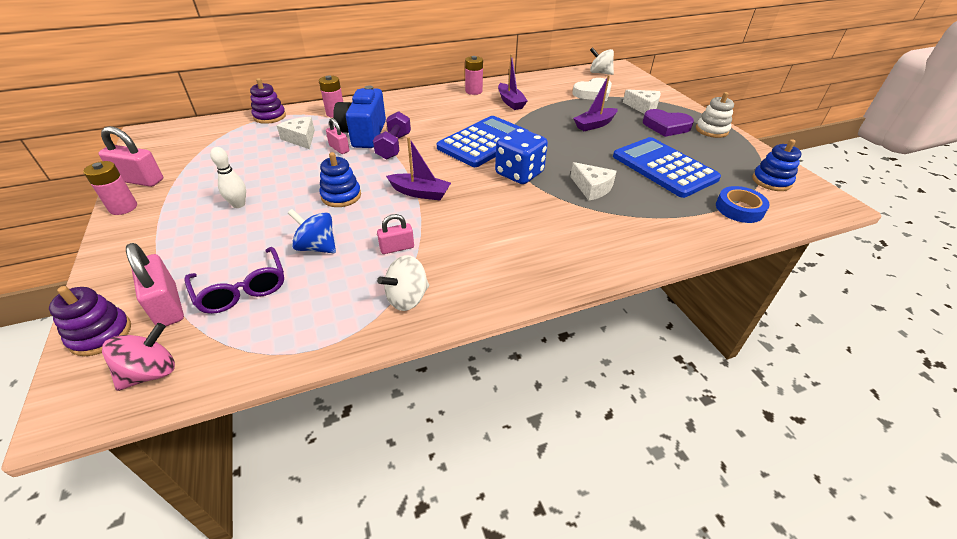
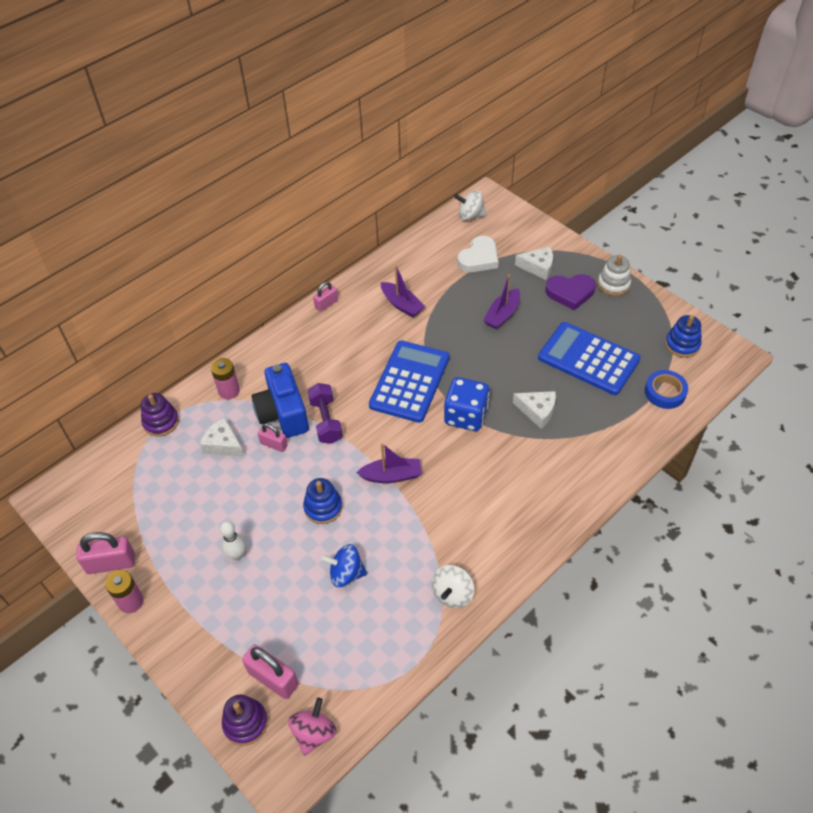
camera: 20 degrees left, 10 degrees up
purple glasses [184,247,284,314] -> none
pink padlock [377,214,414,254] -> pink padlock moved to [313,281,338,312]
pink battery [465,56,483,95] -> none

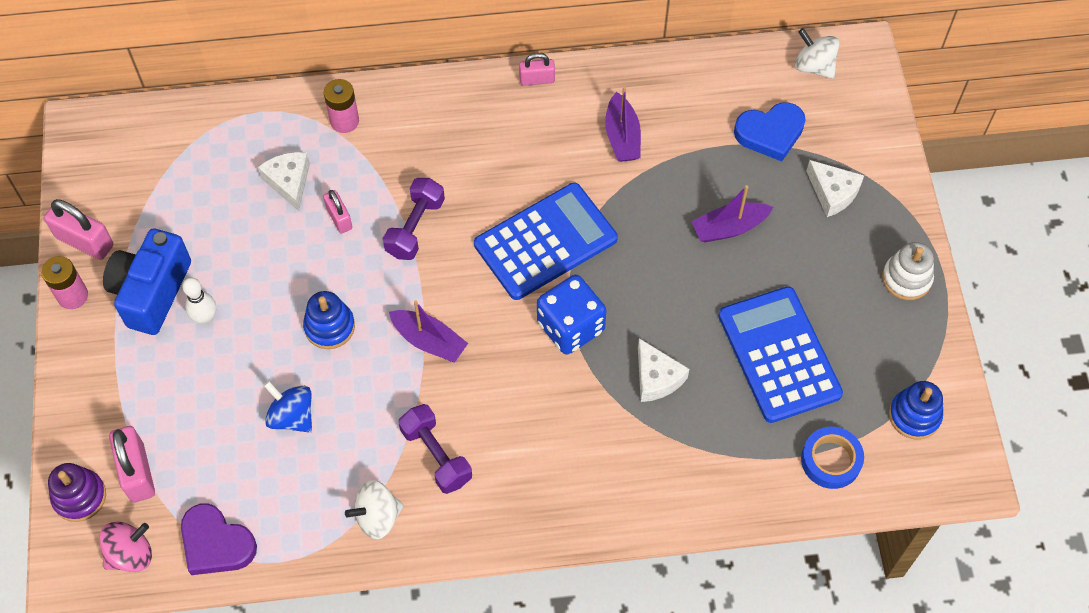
camera: 35 degrees right, 10 degrees up
purple stacking toy [141,393,179,437] -> none
blue camera [251,363,309,438] -> blue camera moved to [103,229,191,335]
white heart [457,236,499,272] -> blue heart [734,102,806,161]
purple heart [545,274,596,310] -> purple heart moved to [181,503,257,575]
none -> purple dumbbell [399,404,472,494]

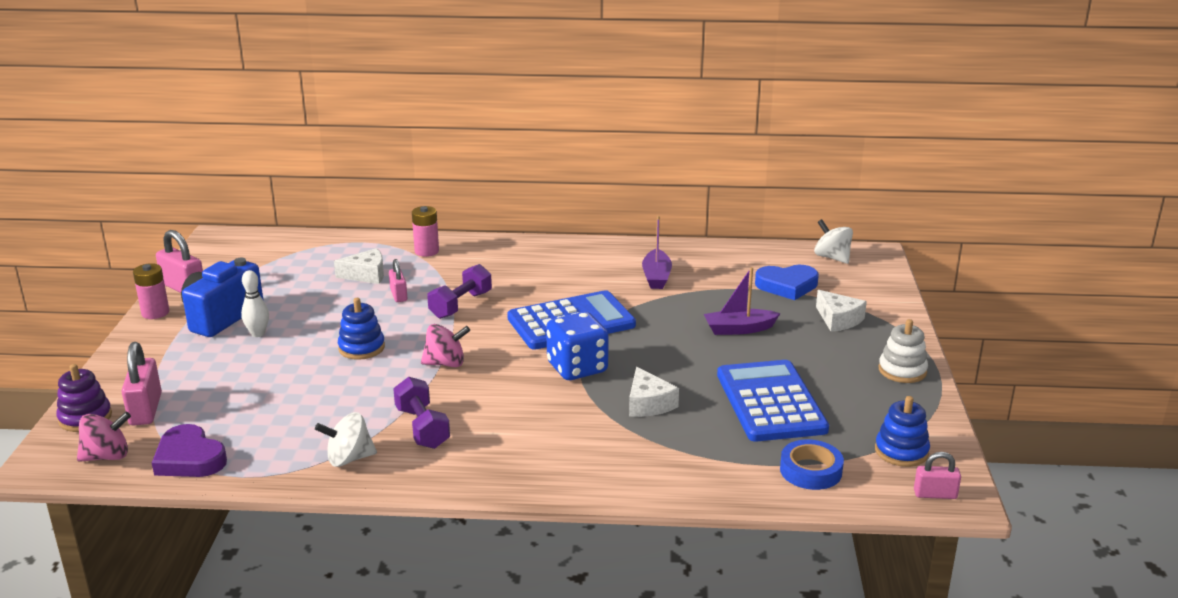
camera: 10 degrees right, 35 degrees down
white cheese [258,152,310,211] -> white cheese turned 90 degrees clockwise [334,248,384,284]
blue spinning top [264,381,312,433] -> none
purple boat [389,300,468,362] -> pink spinning top [421,324,470,367]
pink padlock [519,53,555,86] -> pink padlock moved to [914,452,961,499]

